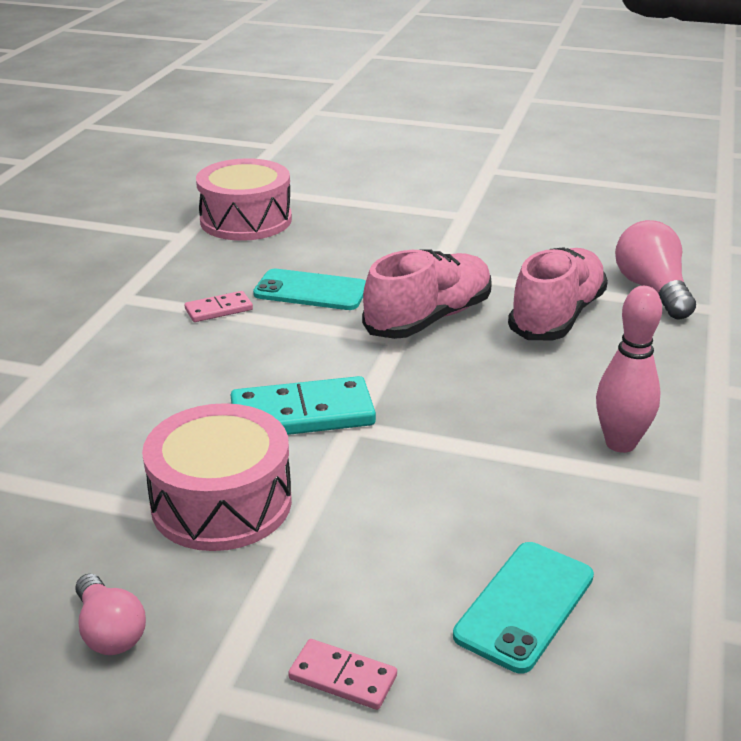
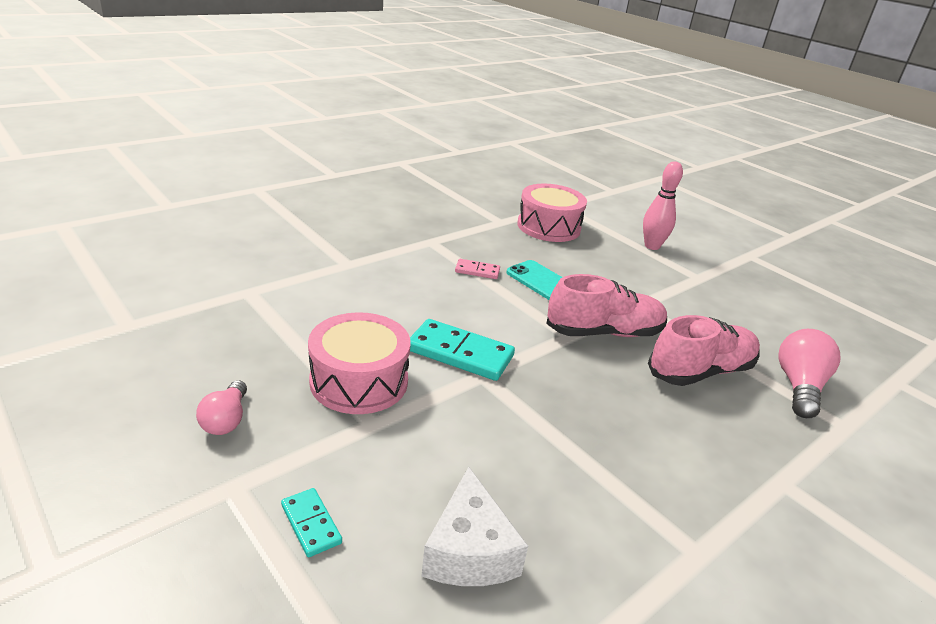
camera: 30 degrees right, 0 degrees up
pink domino [288,639,397,710] -> turquoise domino [281,488,342,557]
turquoise phone [453,542,594,673] -> white cheese [421,467,528,586]
pink bowling pin [596,286,662,453] -> pink bowling pin moved to [643,161,683,250]

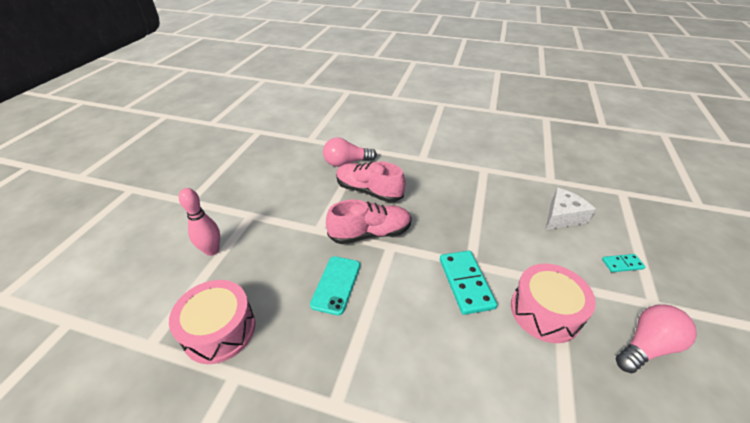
camera: 120 degrees left, 10 degrees up
pink light bulb [196,380,247,435] -> pink light bulb [616,305,697,373], size x1.60
turquoise domino [281,488,342,557] -> turquoise domino turned 60 degrees clockwise [602,254,645,272]
pink domino [455,259,500,279] -> none
pink shoe [546,274,667,337] -> pink shoe turned 120 degrees clockwise [326,200,412,244]

